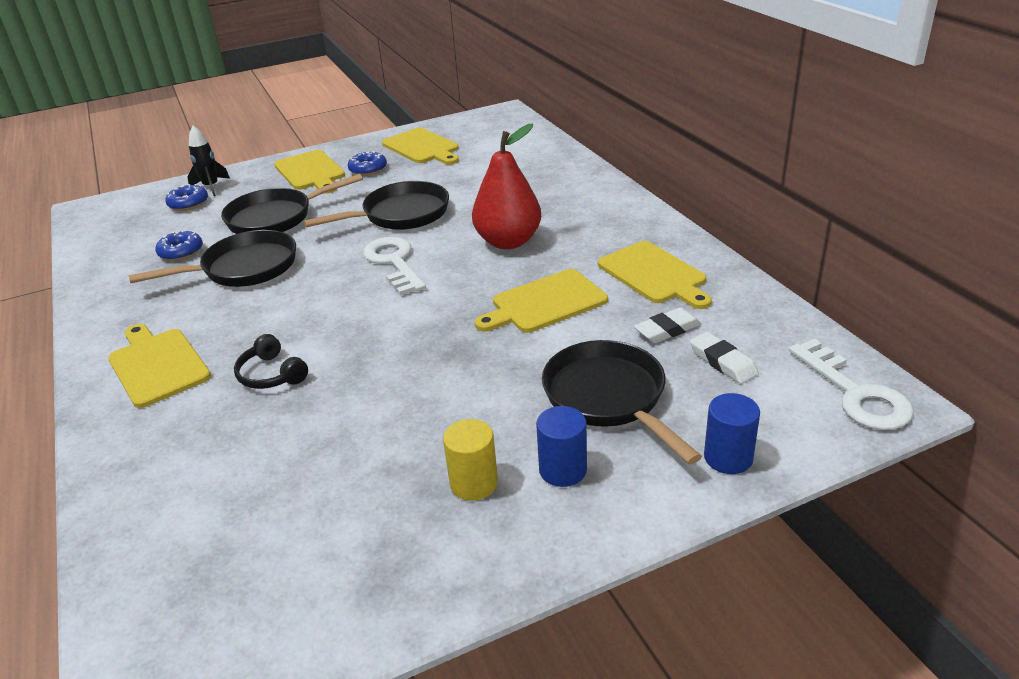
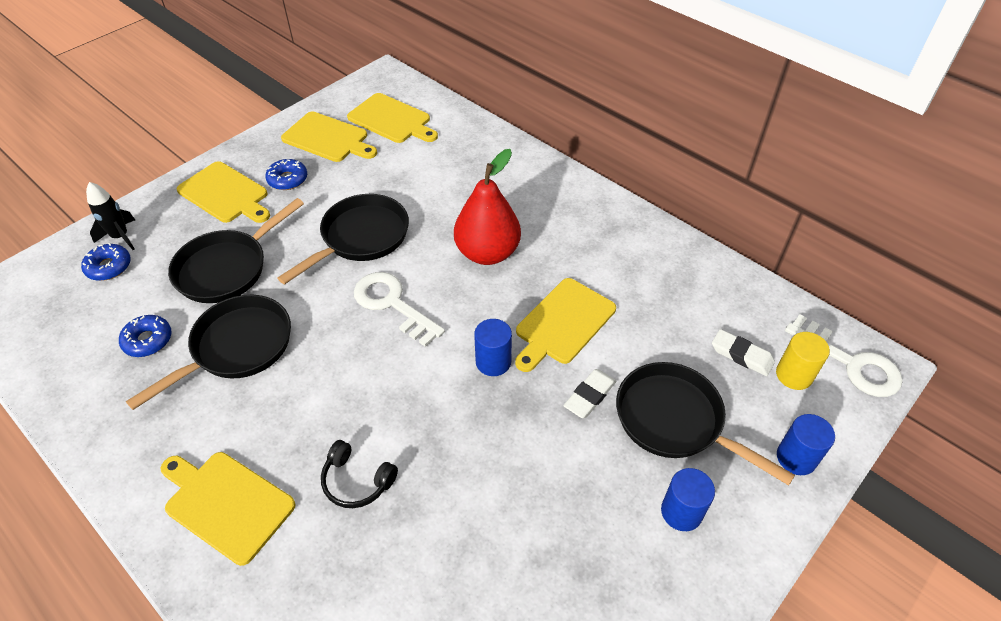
camera: 25 degrees left, 15 degrees up
yellow cylinder [443,419,498,501] -> yellow cylinder moved to [776,332,830,390]
yellow cutting board [598,241,712,309] -> yellow cutting board moved to [347,93,438,143]
white eraser [634,307,701,343] -> white eraser moved to [563,369,616,418]
none -> blue cylinder [474,319,512,376]

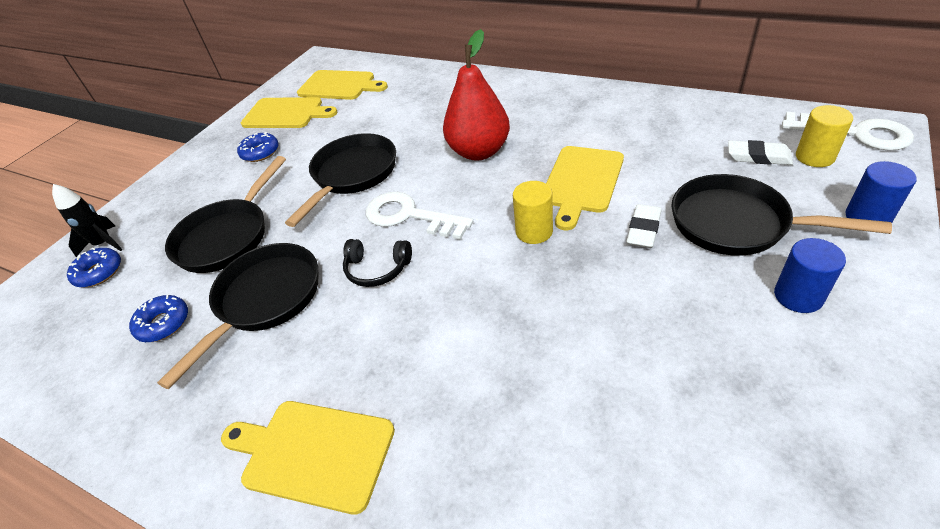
camera: 10 degrees left, 5 degrees down
yellow cutting board [177,161,270,223] -> none
black headphones [321,440,398,508] -> black headphones moved to [343,239,412,287]
blue cylinder [474,319,512,376] -> yellow cylinder [513,181,553,244]

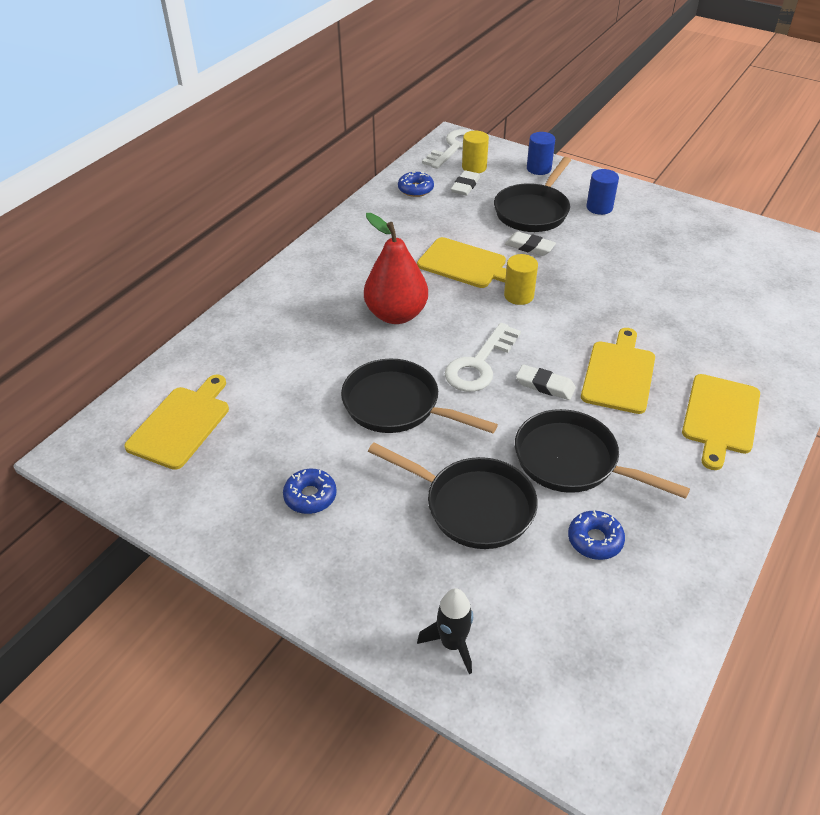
camera: 90 degrees left, 0 degrees up
blue donut [67,248,121,287] -> blue donut moved to [398,172,434,197]
yellow cutting board [241,97,337,128] -> yellow cutting board moved to [581,328,655,414]
black headphones [343,239,412,287] -> white eraser [516,364,576,400]

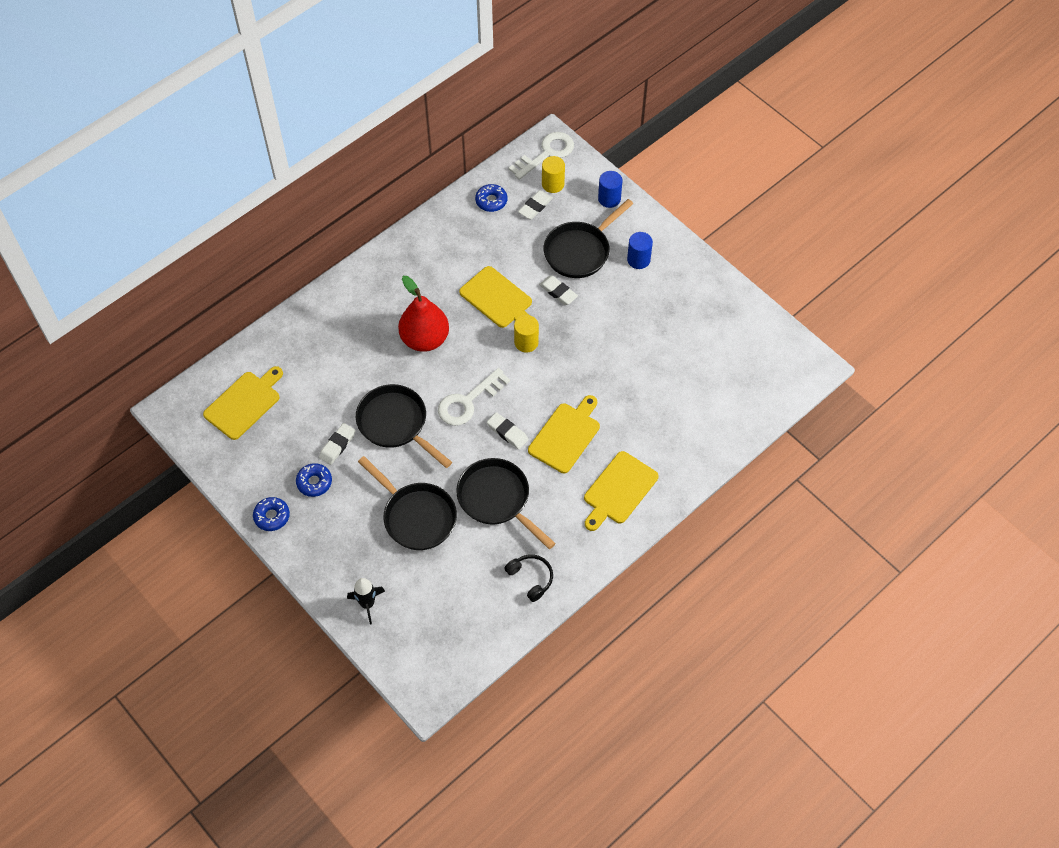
camera: 15 degrees right, 15 degrees up
blue donut [568,511,625,560] -> blue donut moved to [253,497,290,531]
none -> white eraser [319,423,356,465]
none -> black headphones [504,554,553,602]

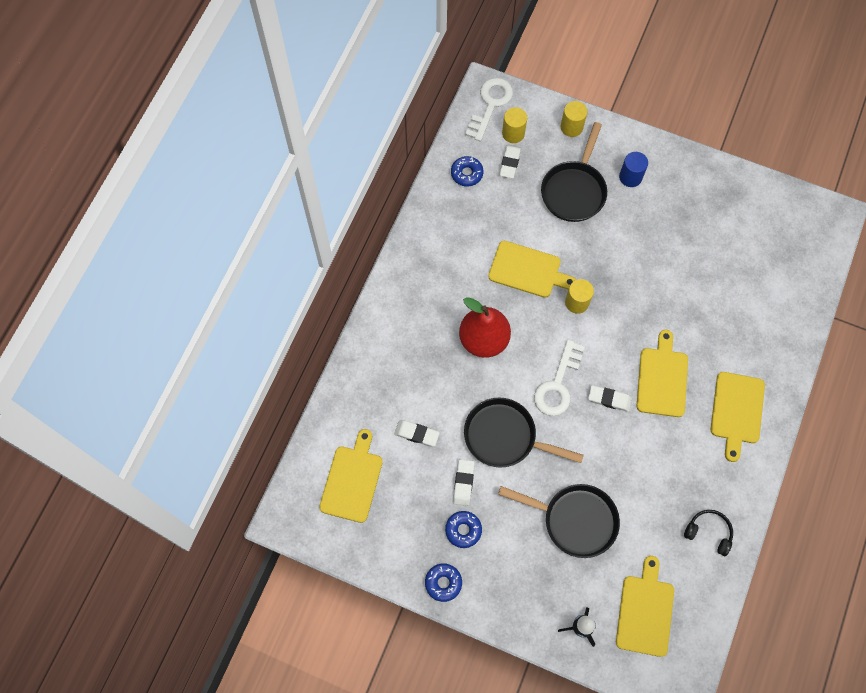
camera: 25 degrees left, 10 degrees up
black pan [456,458,556,549] -> none
white eraser [539,276,578,305] -> white eraser moved to [394,420,440,447]
blue cylinder [598,171,622,208] -> yellow cylinder [561,101,587,137]
none -> yellow cutting board [616,556,674,657]

